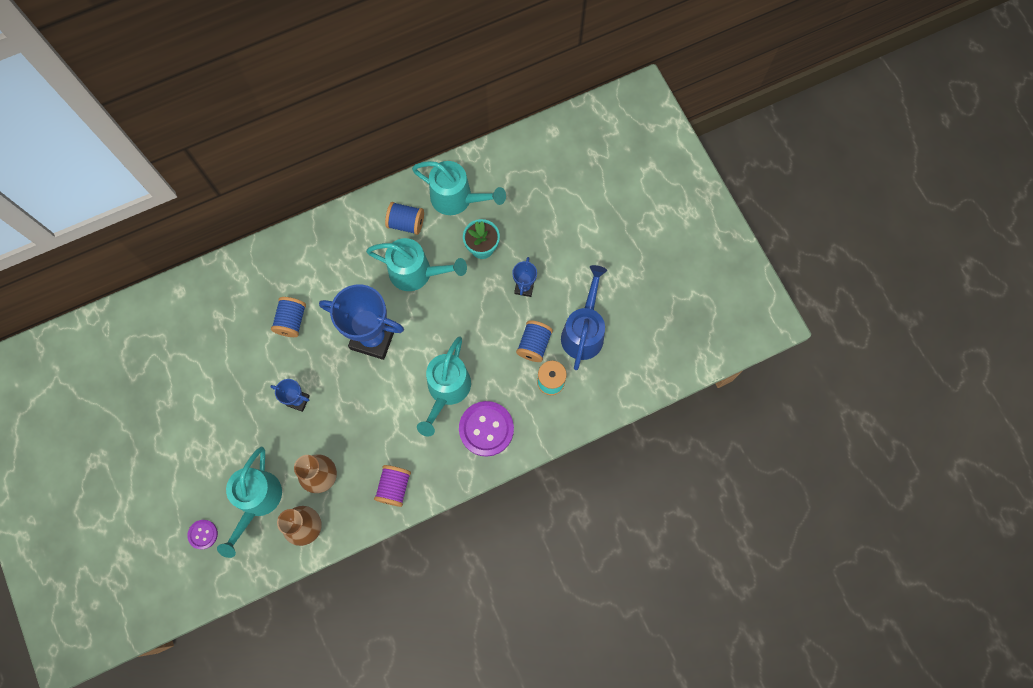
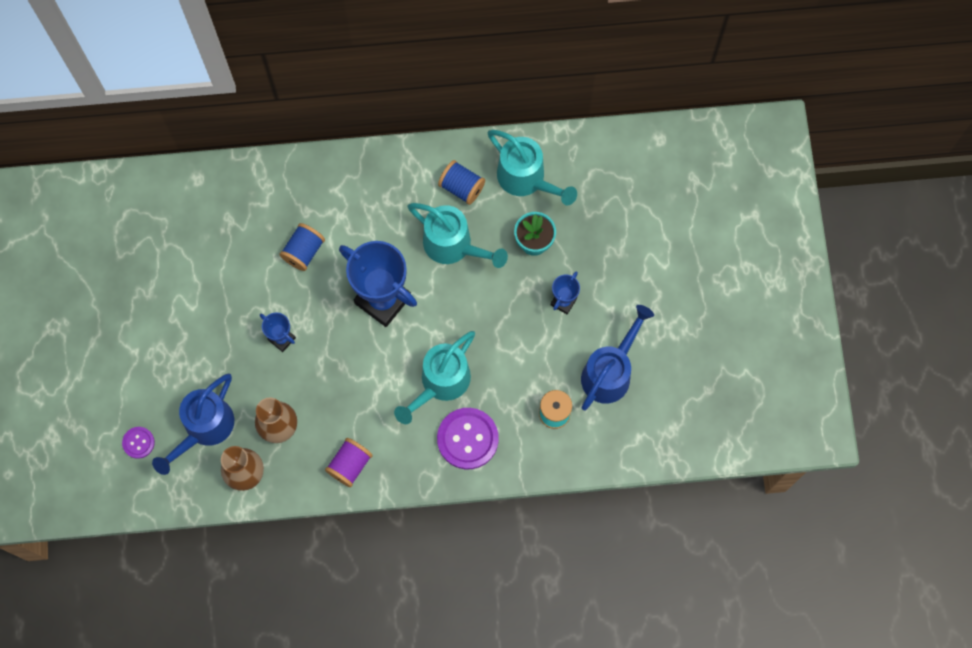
camera: 20 degrees right, 0 degrees up
turquoise watering can [217,447,282,558] -> blue watering can [152,373,234,475]
blue spool [516,320,553,362] -> none

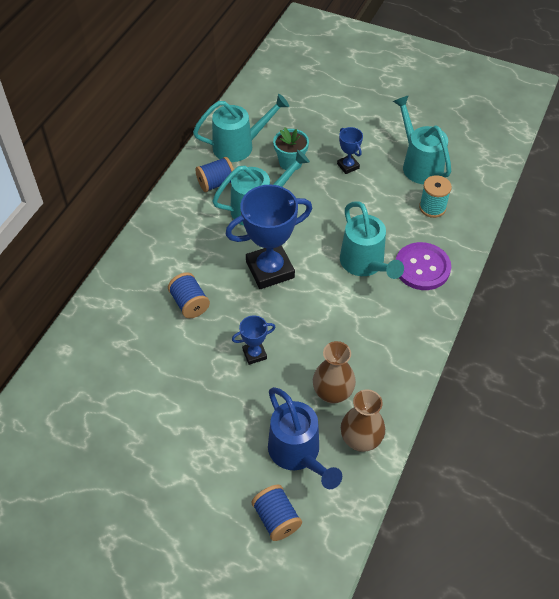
camera: 60 degrees left, 20 degrees down
purple button [122,427,155,459] -> blue spool [252,484,302,541]
purple spool [325,438,373,487] -> none
blue watering can [581,305,654,411] -> turquoise watering can [393,95,451,184]

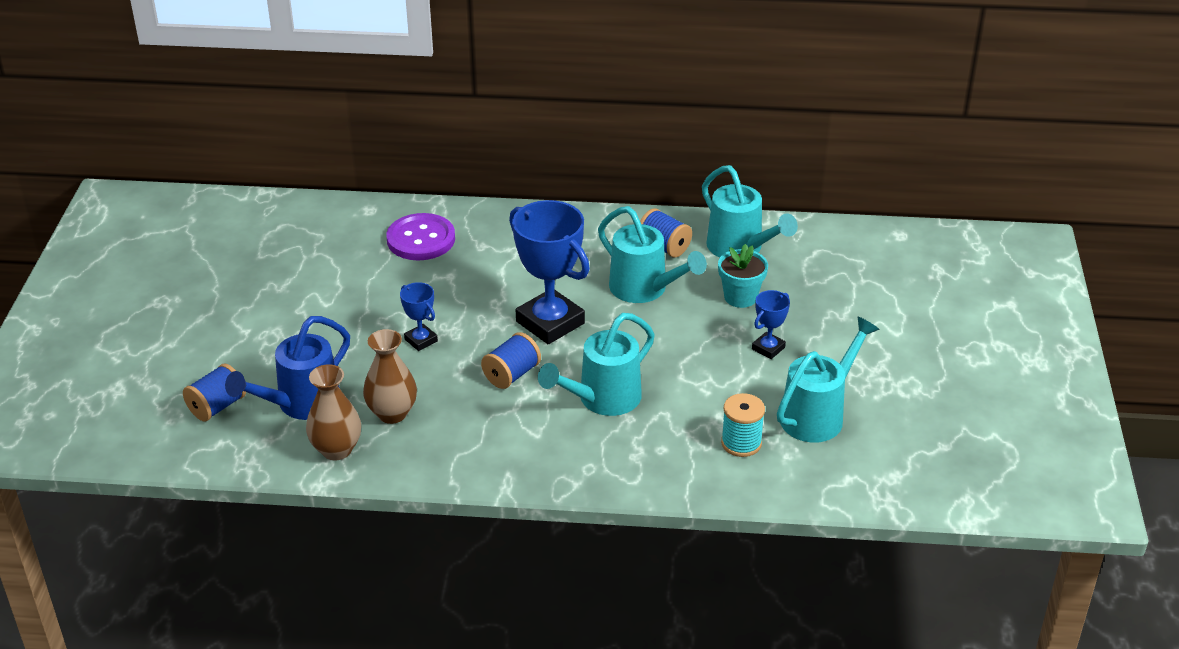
camera: 70 degrees right, 15 degrees down
blue spool [168,272,210,318] -> blue spool moved to [481,332,541,389]
purple button [396,242,451,290] -> purple button moved to [386,213,455,260]

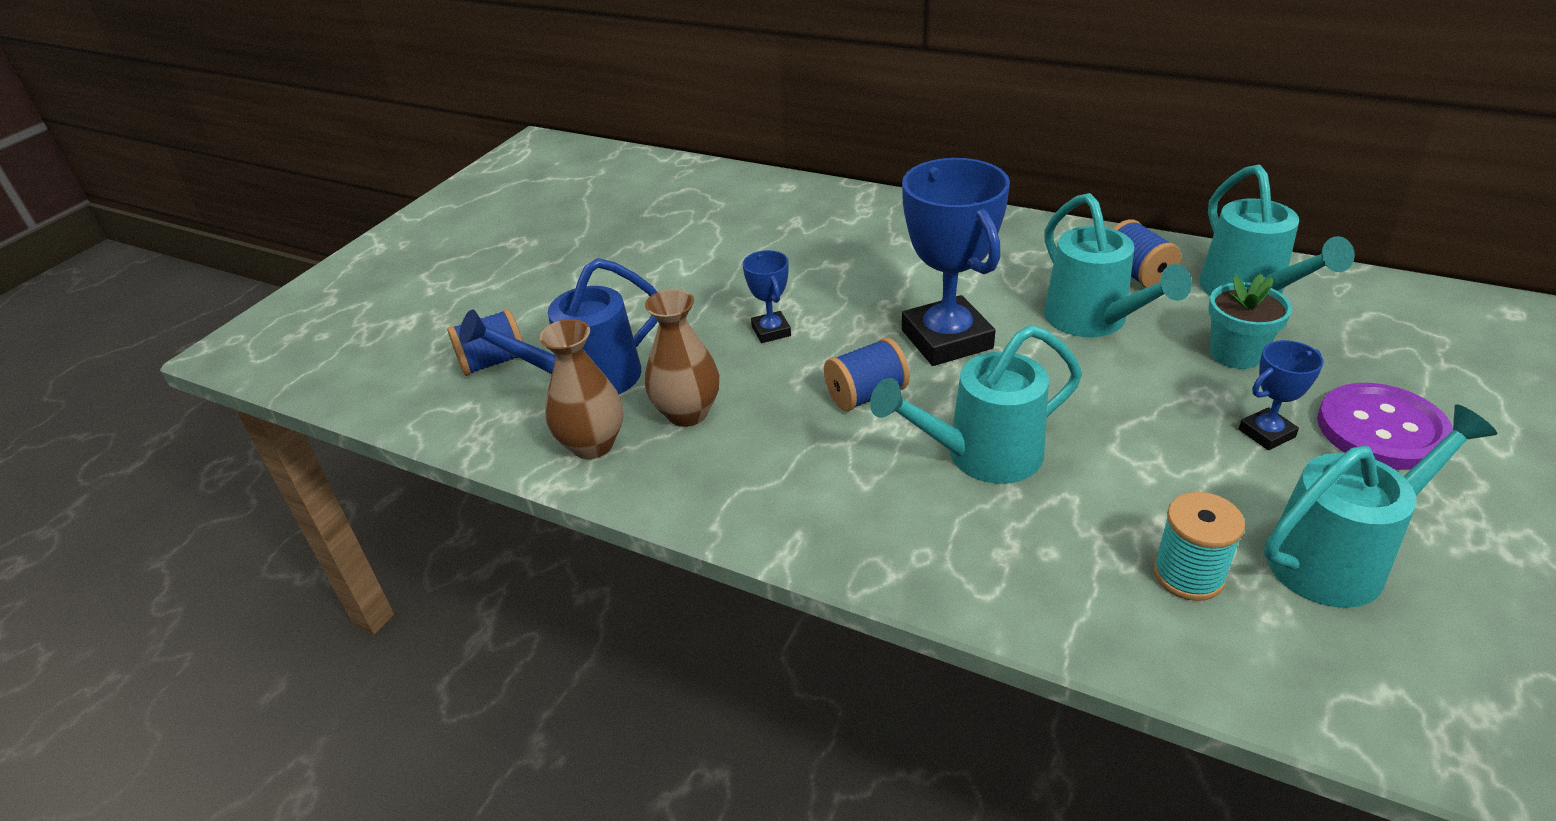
camera: 25 degrees right, 0 degrees up
purple button [386,213,455,260] -> purple button moved to [1317,383,1453,470]

